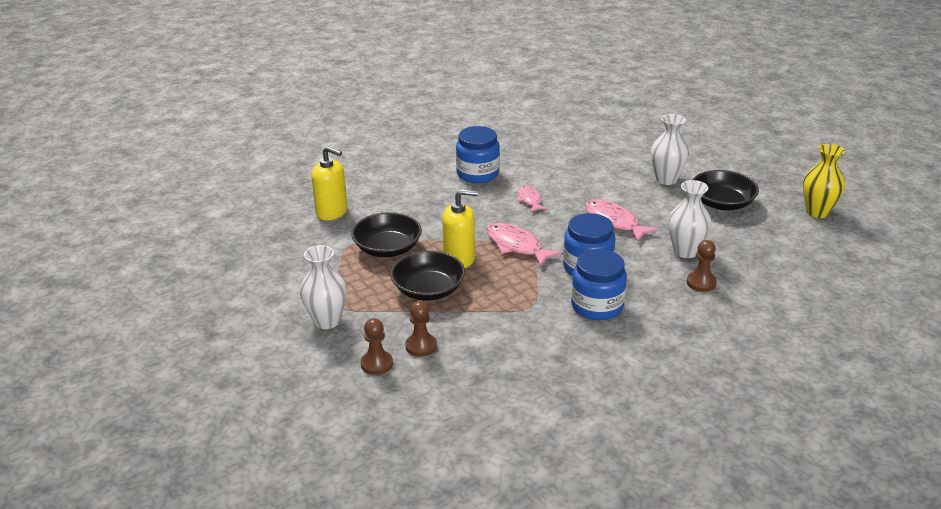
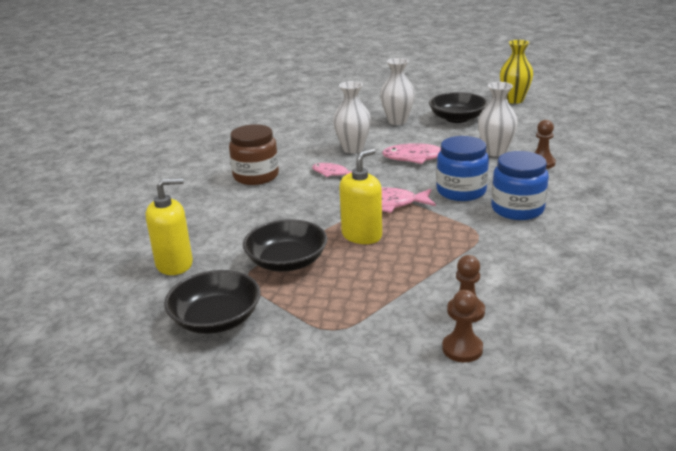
camera: 45 degrees left, 5 degrees down
white vase [300,245,347,329] -> white vase moved to [333,81,371,154]
black bowl [390,251,465,301] -> black bowl moved to [164,270,261,334]
blue jar [456,126,500,183] -> brown jar [229,124,279,185]

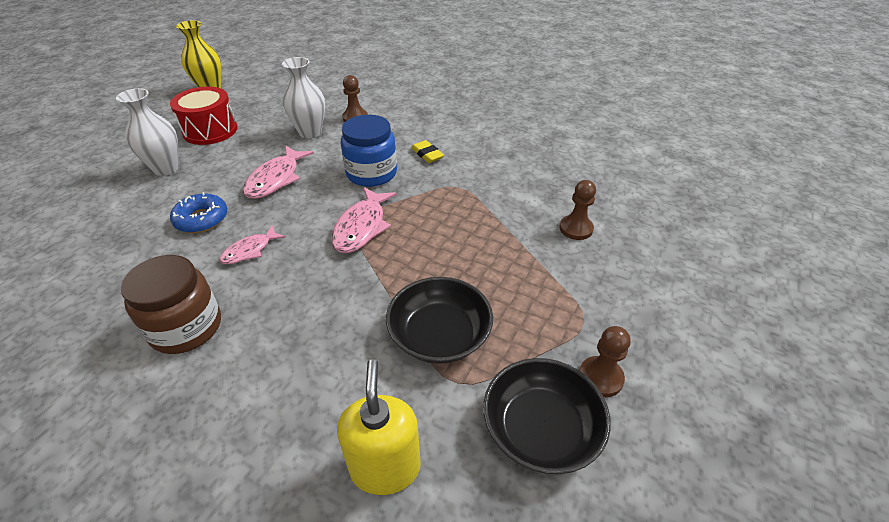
camera: 75 degrees left, 15 degrees up
white vase [333,81,371,154] -> blue donut [170,192,227,233]
yellow soap dispenser [339,148,382,244] -> none
black bowl [429,92,488,123] -> red drum [170,87,238,145]
brown pawn [442,290,483,362] -> brown pawn moved to [579,326,631,397]
blue jar [491,151,549,220] -> yellow eraser [411,140,444,163]

